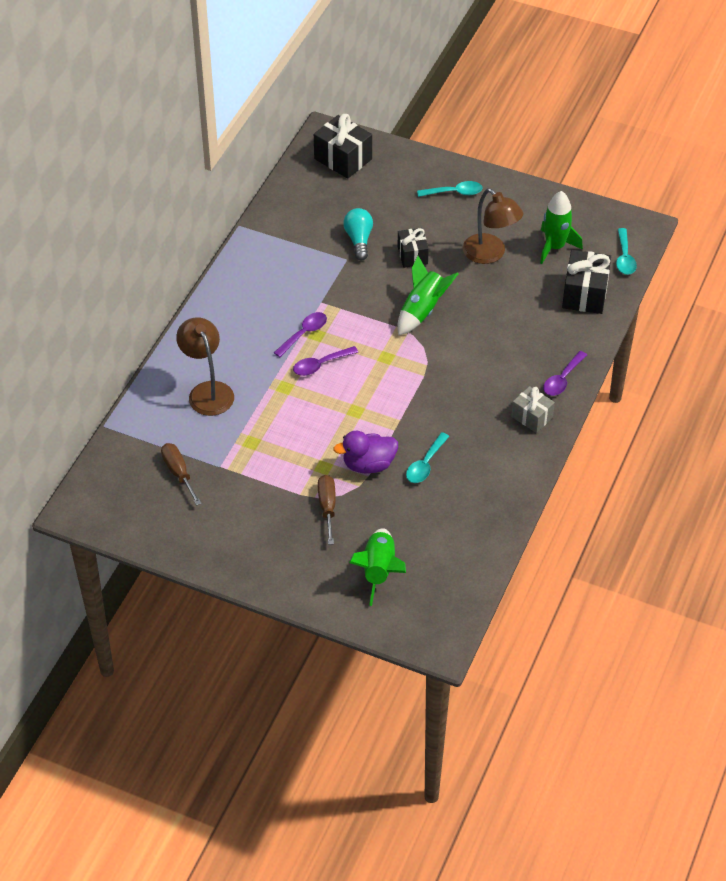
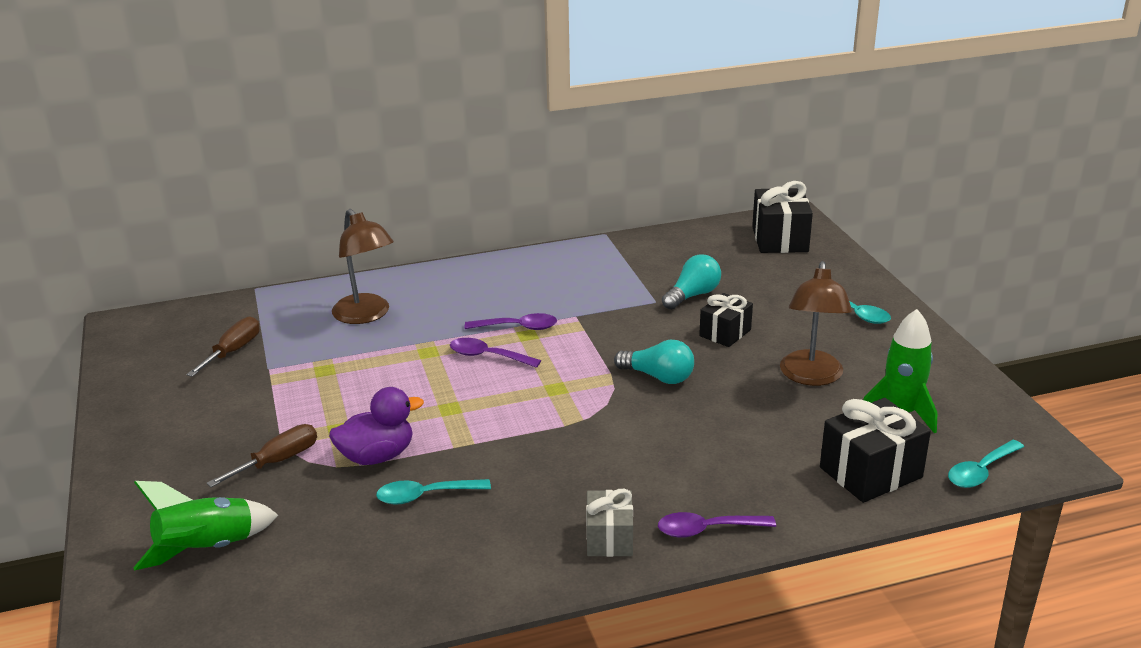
camera: 50 degrees right, 20 degrees down
brown lamp [176,318,234,416] -> brown lamp turned 120 degrees clockwise [332,209,394,324]
purple duck [333,431,398,474] -> purple duck turned 120 degrees clockwise [329,387,424,465]
green rocket [397,256,458,335] -> turquoise light bulb [614,340,694,384]

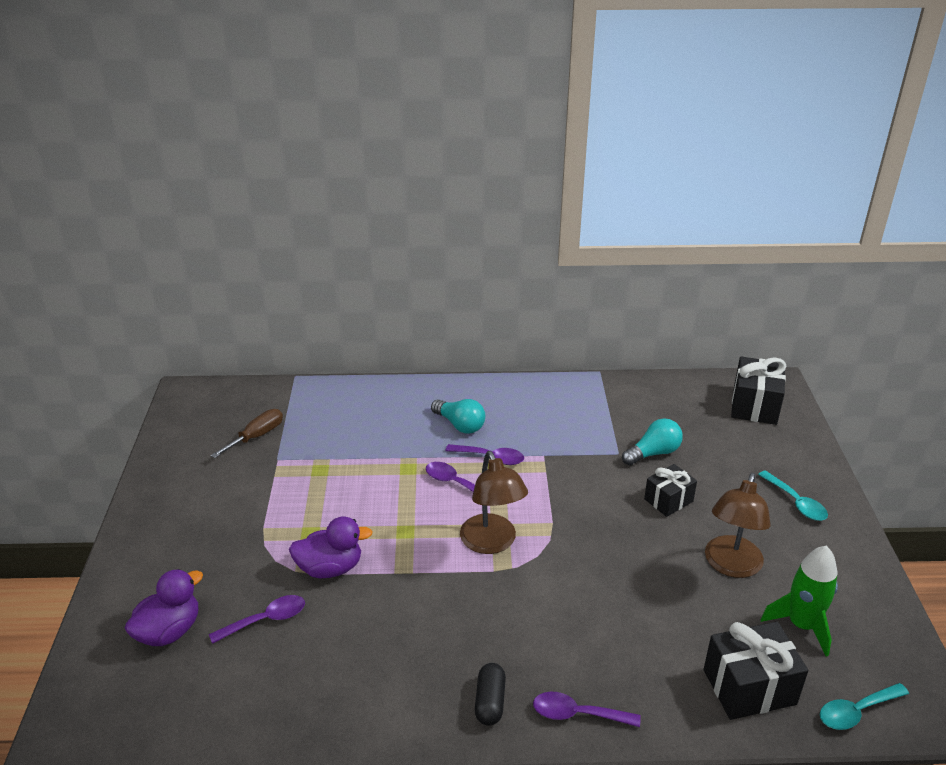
camera: 15 degrees right, 5 degrees up
green rocket [133,481,278,570] -> purple duck [125,569,203,646]
brown screwdriver [207,424,317,487] -> none
brown lamp [332,209,394,324] -> brown lamp moved to [460,451,528,554]
turquoise spoon [376,479,491,505] -> none
grey gift [586,489,633,557] -> black capsule [475,663,506,726]
turquoise light bulb [614,340,694,384] -> turquoise light bulb moved to [431,399,485,434]
none -> purple spoon [209,595,305,644]

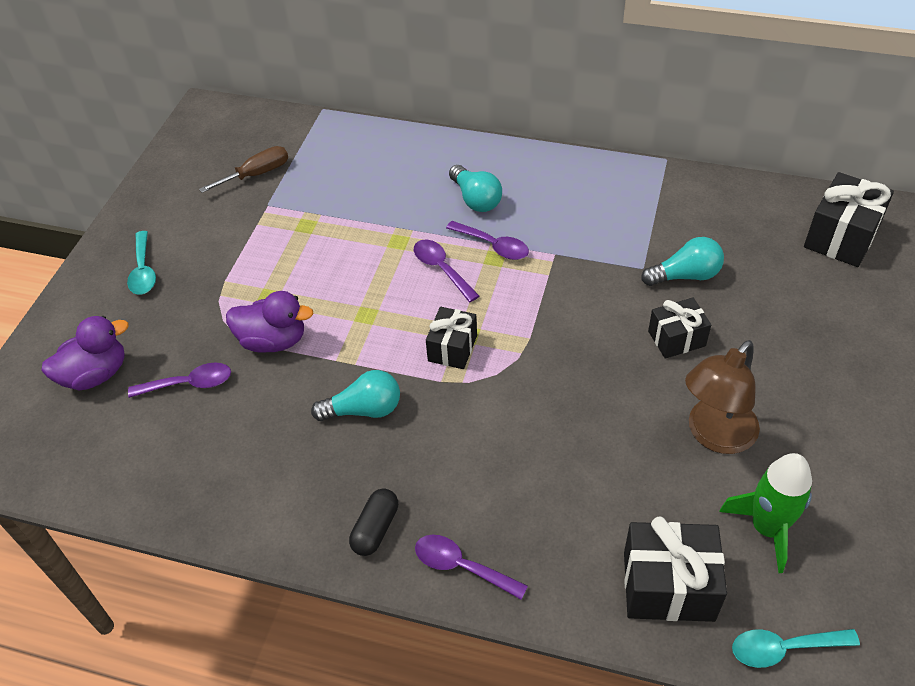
camera: 20 degrees right, 15 degrees up
brown lamp [460,451,528,554] -> black gift [426,307,477,369]
turquoise spoon [758,470,828,521] -> turquoise spoon moved to [127,231,156,295]
none -> turquoise light bulb [311,370,400,421]

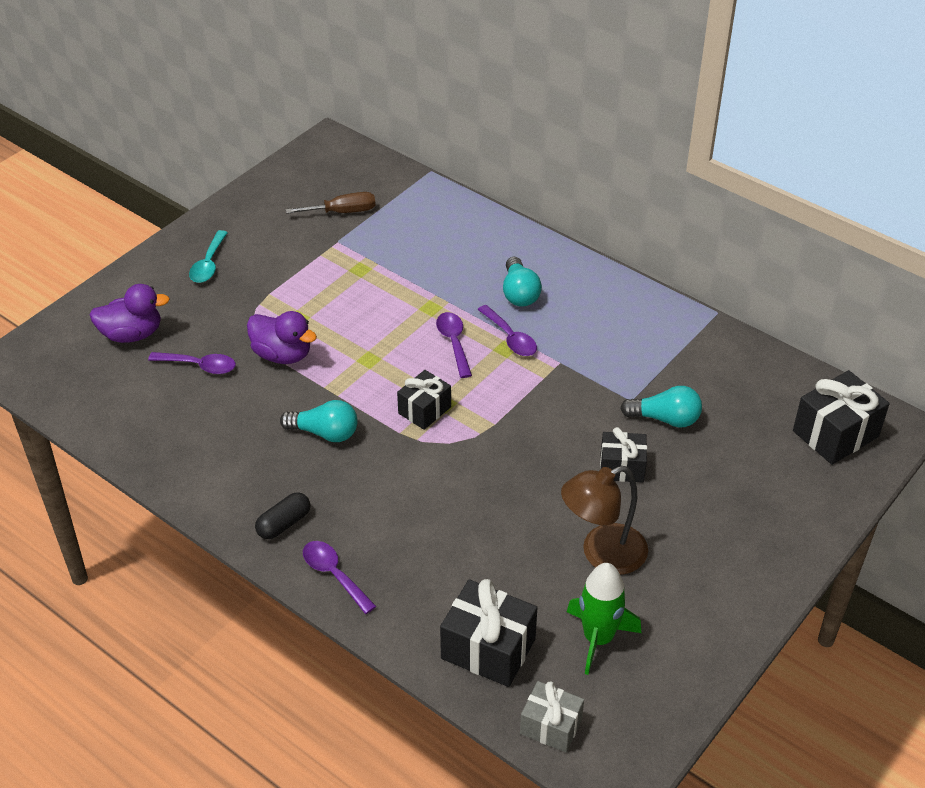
camera: 20 degrees right, 5 degrees down
turquoise spoon [732,629,860,668] -> grey gift [520,681,584,753]

